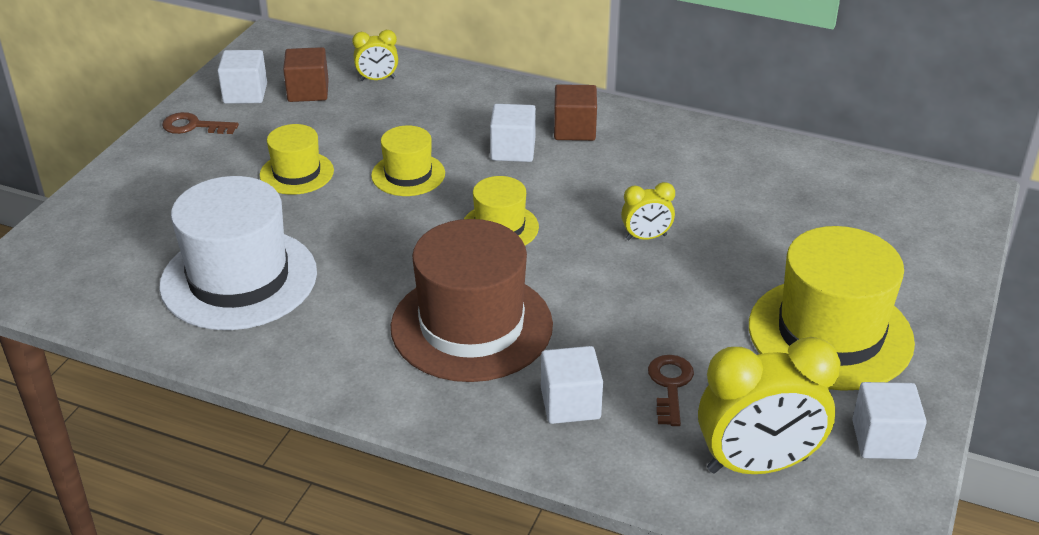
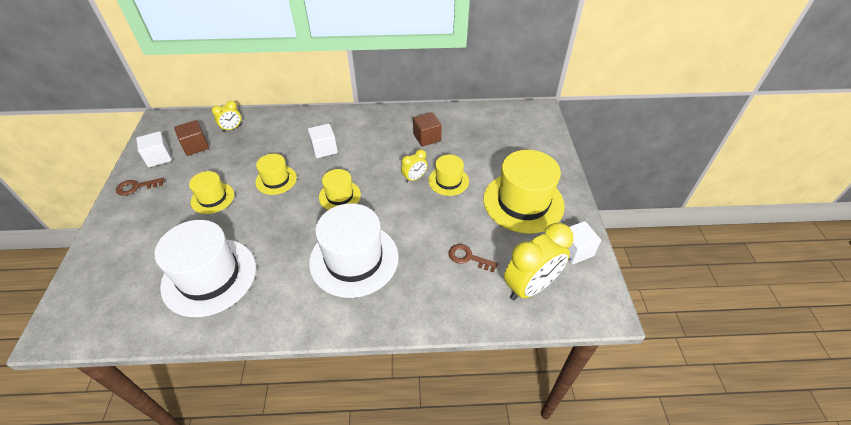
camera: 25 degrees left, 10 degrees up
brown hat [391,219,553,382] -> white hat [309,203,399,298]
white cube [541,346,603,424] -> none
brown cube [554,84,597,141] -> brown cube moved to [413,112,442,147]
brown key [648,355,694,426] -> brown key turned 45 degrees counterclockwise [448,244,498,272]
none -> yellow hat [429,155,469,196]

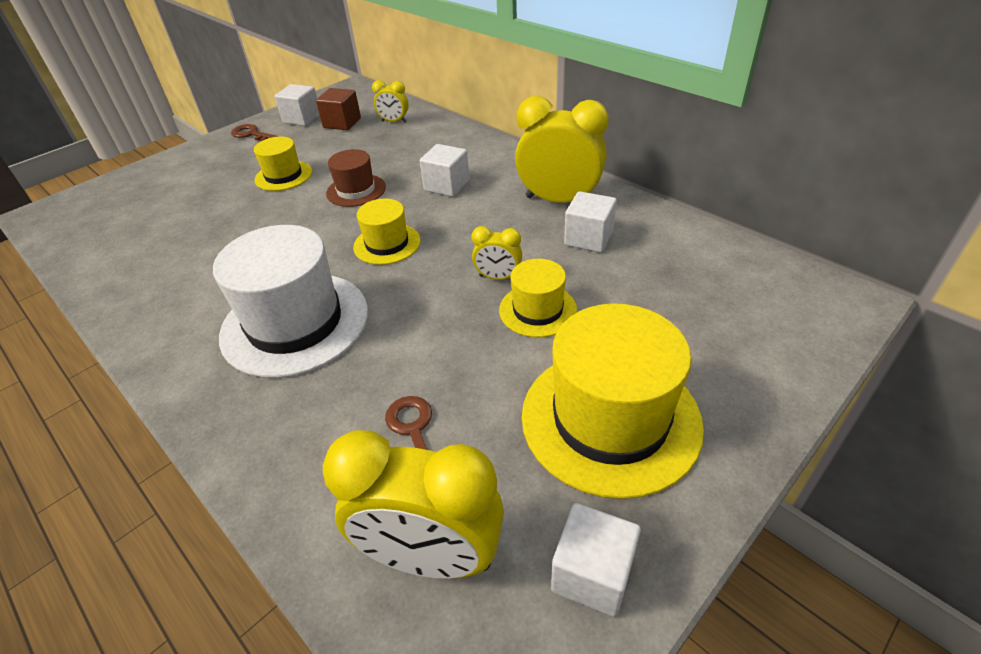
camera: 50 degrees right, 5 degrees down
white hat [154,220,256,317] -> none
yellow hat [255,154,297,195] -> brown hat [326,149,386,207]
brown cube [413,112,442,147] -> white cube [564,191,617,253]
none -> yellow clock [515,96,608,203]

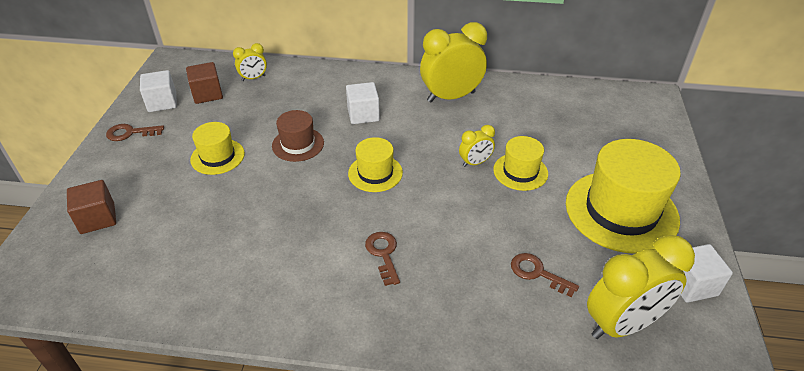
camera: 40 degrees left, 0 degrees up
white hat [213,225,368,378] -> brown key [365,232,400,286]
white cube [564,191,617,253] -> none
none -> brown cube [67,180,116,234]

